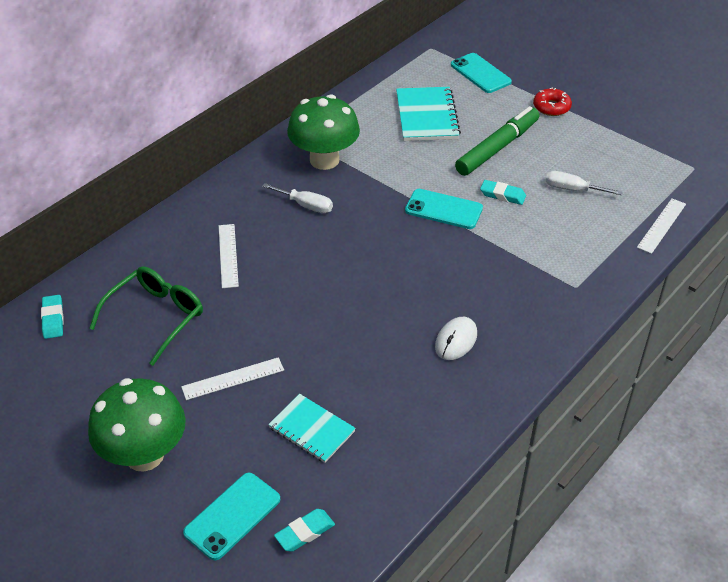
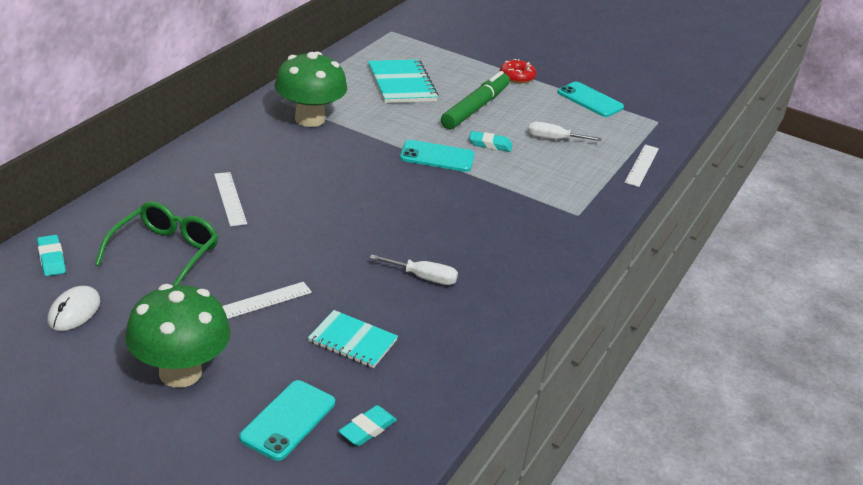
camera: 15 degrees left, 10 degrees down
white screwdriver [262,183,333,213] -> white screwdriver moved to [370,255,458,285]
white mouse [435,317,477,360] -> white mouse moved to [47,286,100,331]
turquoise phone [451,53,512,93] -> turquoise phone moved to [557,82,624,117]

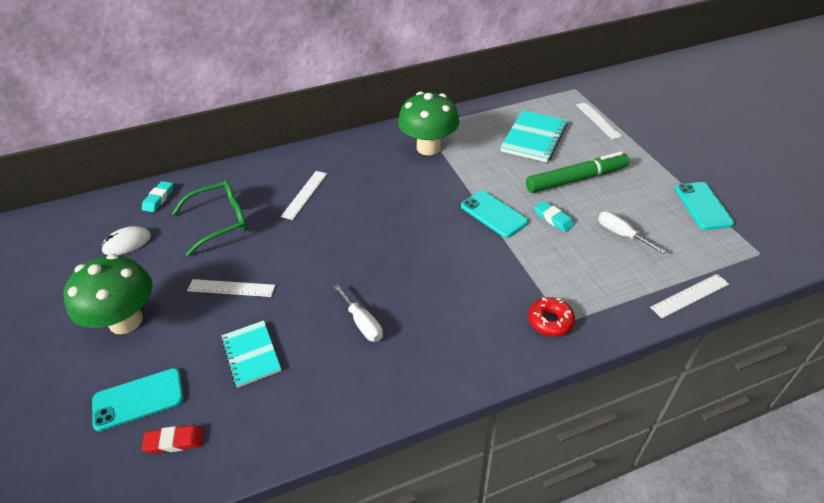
camera: 45 degrees right, 10 degrees up
turquoise eraser [338,405,397,446] -> red eraser [142,425,204,454]
red donut [500,59,536,83] -> red donut moved to [528,297,575,336]
none -> white ruler [576,102,623,140]

